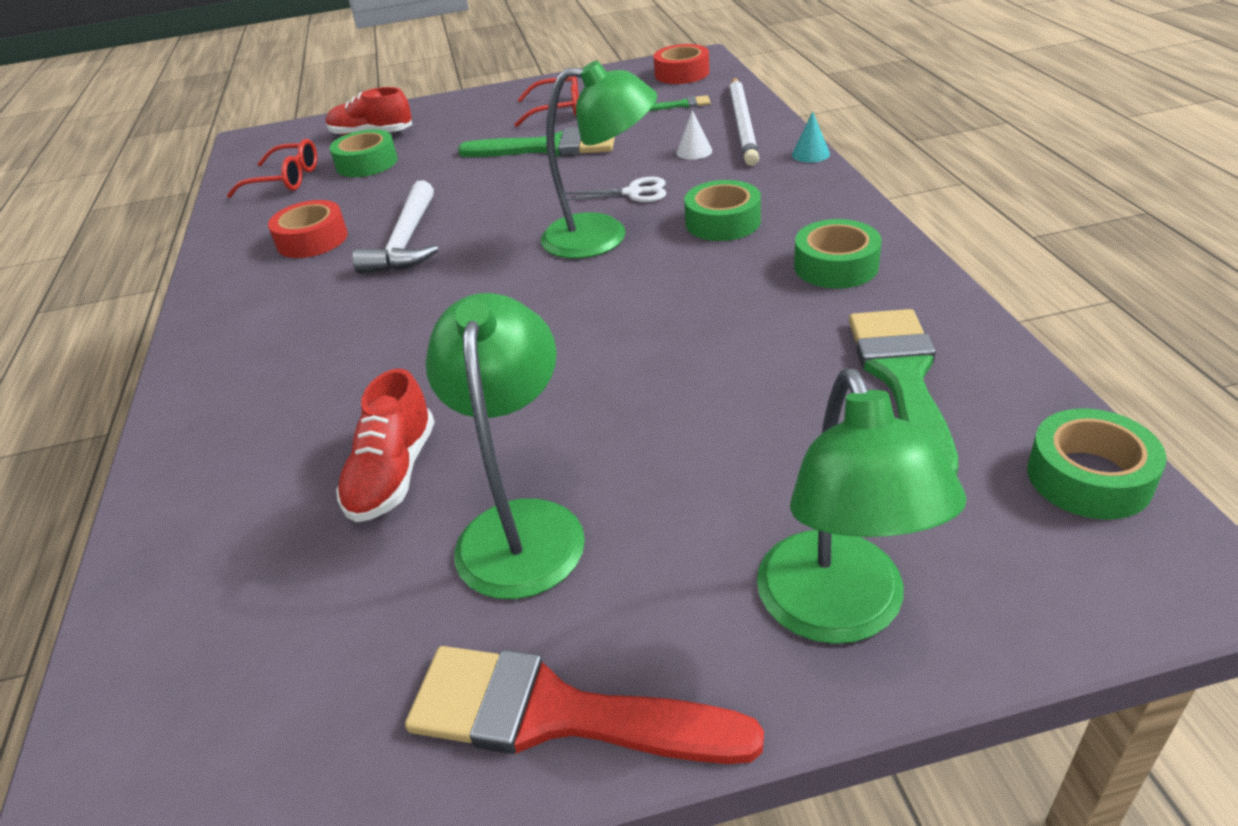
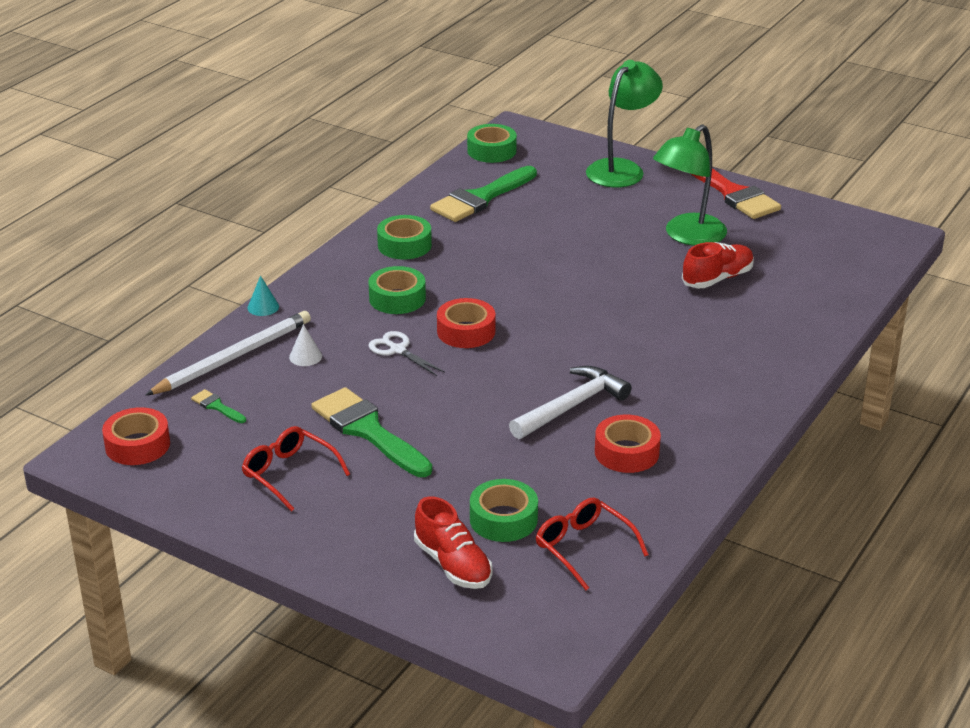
camera: 140 degrees left, 5 degrees down
green lamp [541,61,657,259] -> red tape [437,298,495,348]

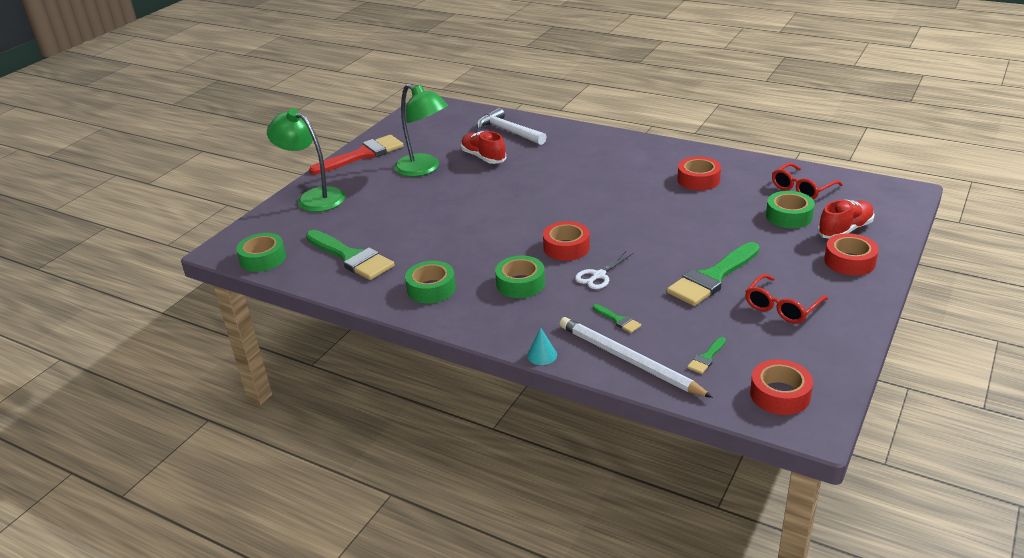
camera: 90 degrees left, 0 degrees up
white cone [289,324,322,366] -> green brush [593,304,641,333]
white hammer [509,366,632,439] -> white hammer moved to [477,108,547,145]
none -> red tape [824,233,879,276]

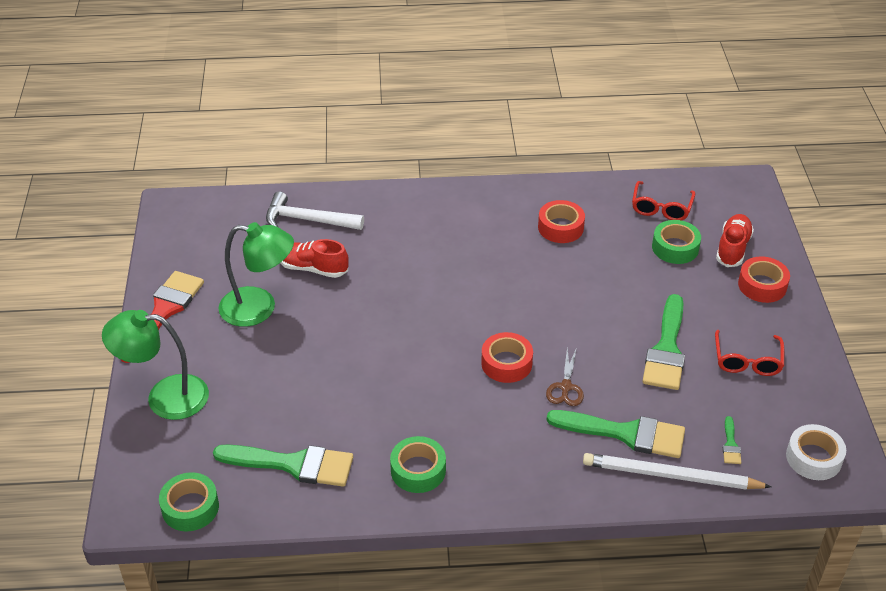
camera: 35 degrees left, 10 degrees up
green tape [495,256,545,298] -> none
turquoise cone [527,327,557,365] -> none
white scissors [575,251,633,289] -> brown scissors [546,347,584,406]
green brush [593,304,641,333] -> green brush [547,410,685,458], size x2.31
red tape [750,359,813,415] -> white tape [786,424,846,480]

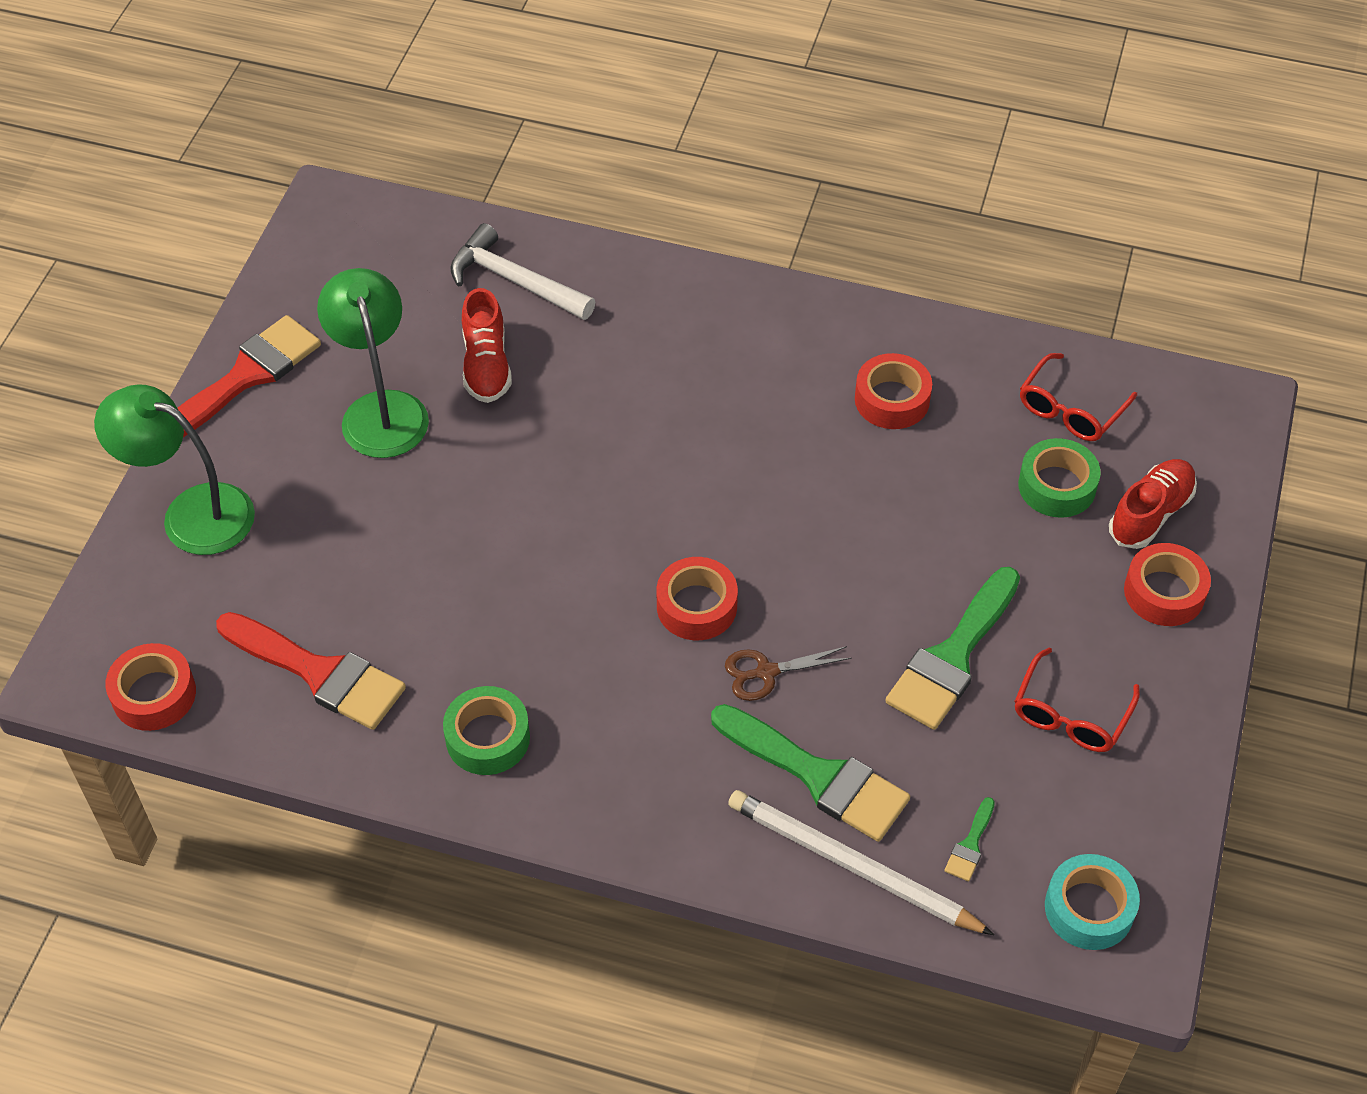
camera: 20 degrees right, 10 degrees up
green tape [159,472,219,532] -> red tape [105,643,196,731]
green brush [213,445,353,487] -> red brush [216,612,406,730]
green lamp [218,222,294,327] -> green lamp turned 135 degrees counterclockwise [317,268,429,458]
red shoe [280,239,349,278] -> red shoe turned 135 degrees counterclockwise [462,288,512,403]
brown scissors [546,347,584,406] -> brown scissors turned 45 degrees clockwise [725,646,852,701]
white tape [786,424,846,480] -> turquoise tape [1045,854,1140,950]

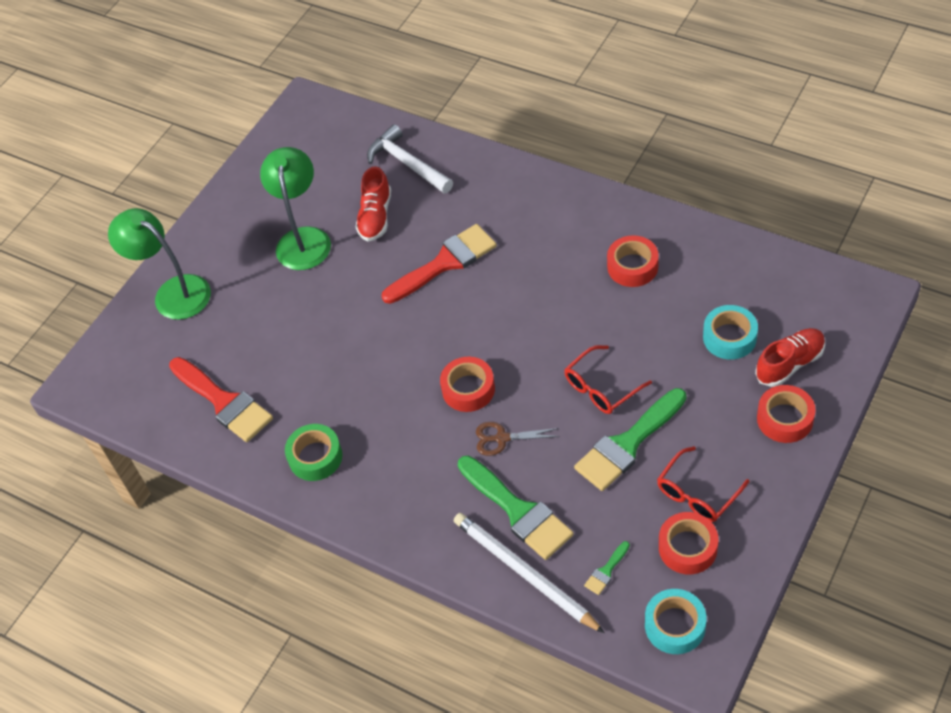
camera: 20 degrees right, 0 degrees up
red tape [105,643,196,731] -> red tape moved to [659,512,719,574]
red brush [178,315,321,437] -> red brush moved to [382,224,497,304]
green tape [1018,438,1101,518] -> turquoise tape [703,305,758,360]
red glasses [1020,353,1137,441] -> red glasses moved to [564,345,652,414]

